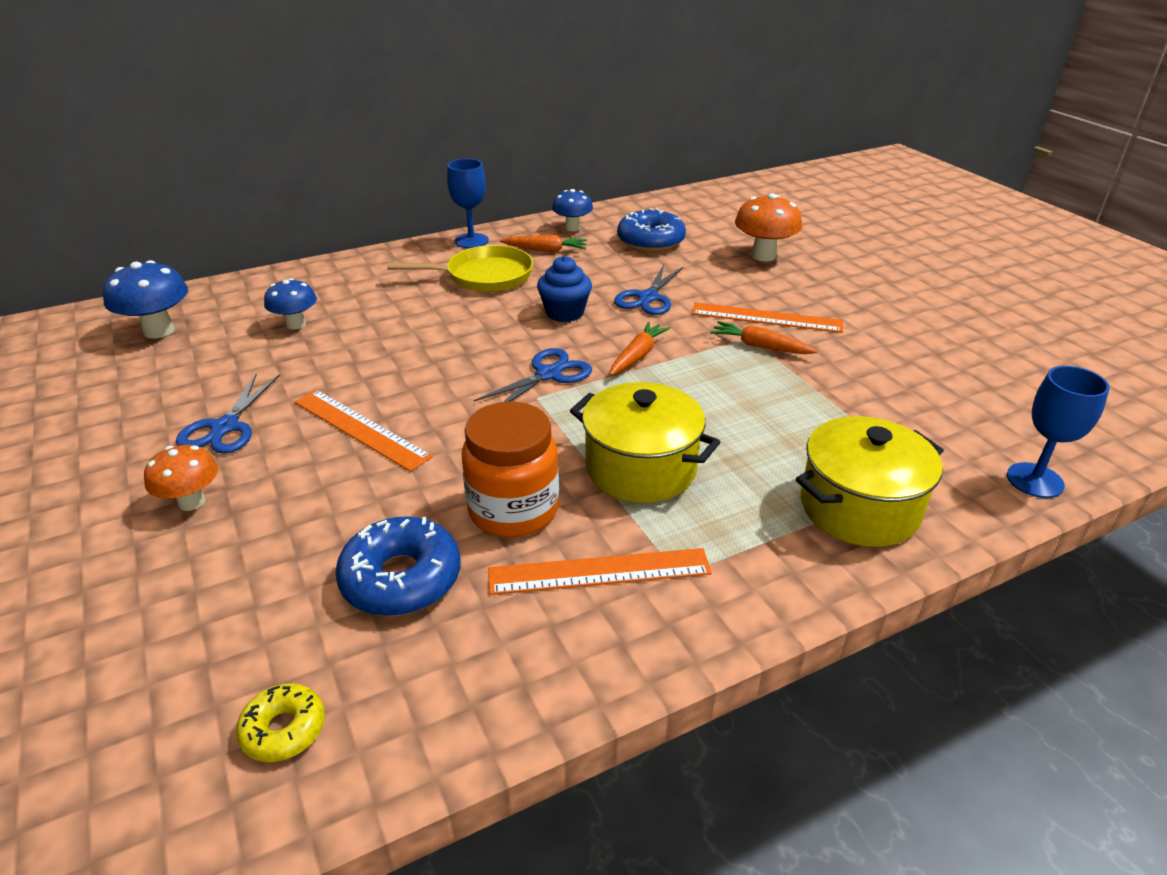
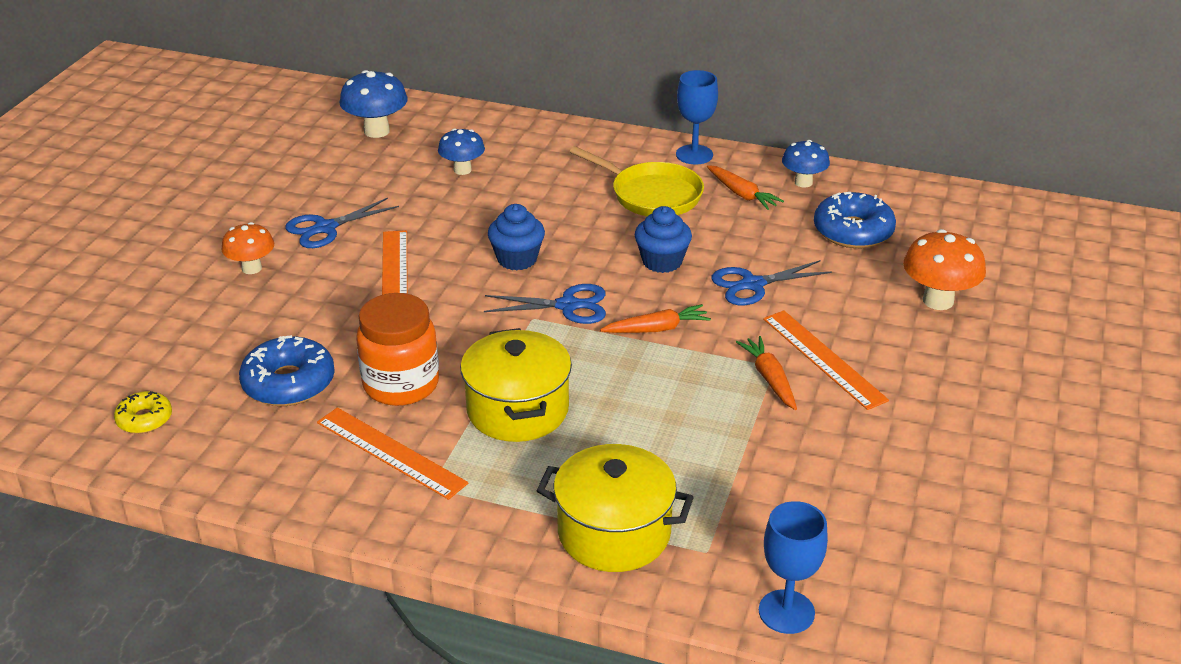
camera: 45 degrees right, 0 degrees up
none -> blue cupcake [488,204,545,270]

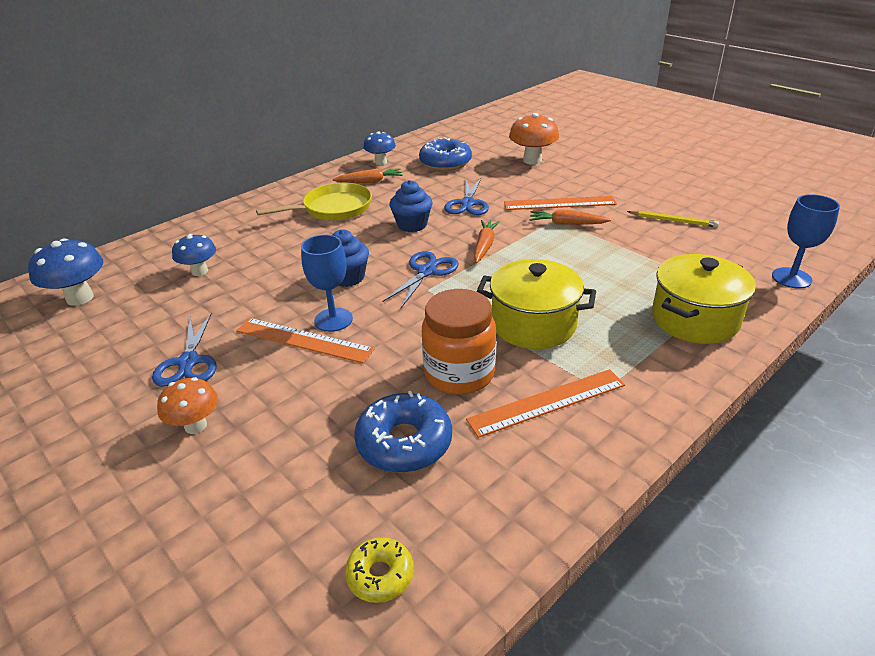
camera: 60 degrees left, 0 degrees up
blue goblet [676,70,718,164] -> blue goblet moved to [301,235,353,332]
none -> yellow pencil [627,210,719,227]

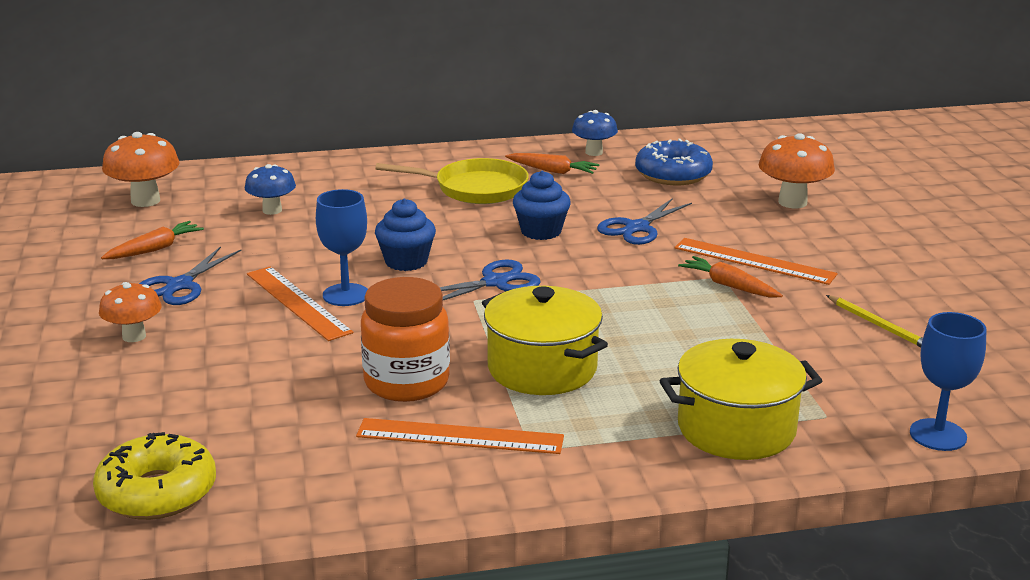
camera: 30 degrees right, 10 degrees down
blue mushroom [28,238,103,306] -> orange mushroom [102,132,180,207]
yellow donut [345,537,414,603] -> yellow donut [93,432,216,520], size x1.73
blue donut [354,391,452,473] -> none
orange carrot [474,220,500,263] -> orange carrot moved to [101,221,204,259]

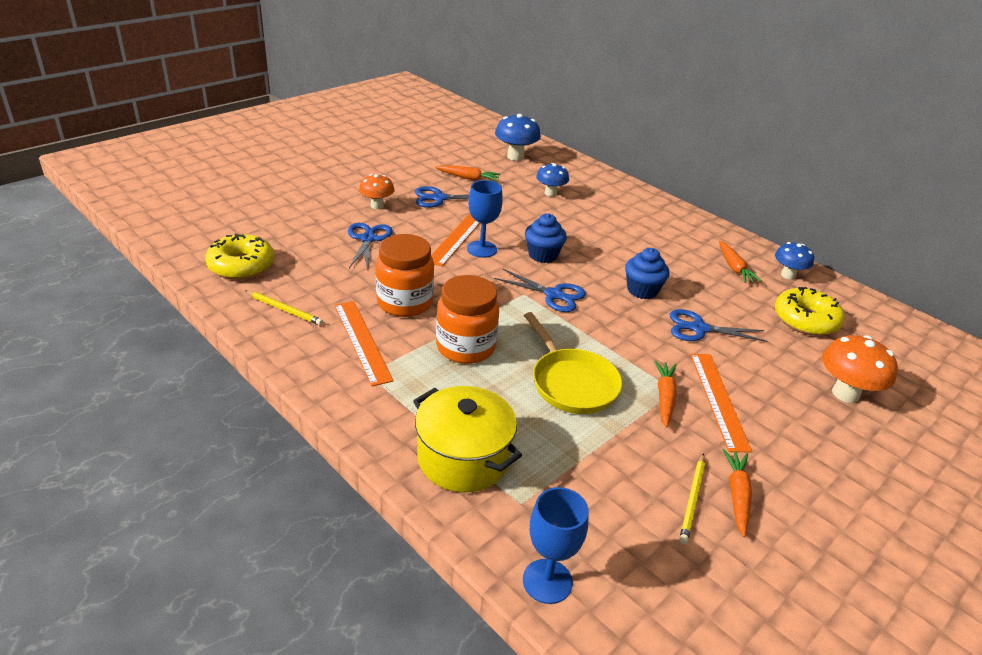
camera: 55 degrees right, 10 degrees up
orange mushroom [102,132,180,207] -> blue mushroom [495,114,541,161]
yellow pan [375,158,529,204] -> yellow pan moved to [524,312,622,414]
yellow pot [482,286,608,395] -> orange jar [436,275,499,364]
blue donut [635,139,713,185] -> yellow donut [775,287,845,336]
none -> yellow pencil [245,291,323,325]
none -> blue scissors [348,223,393,271]
none -> orange carrot [723,449,752,537]

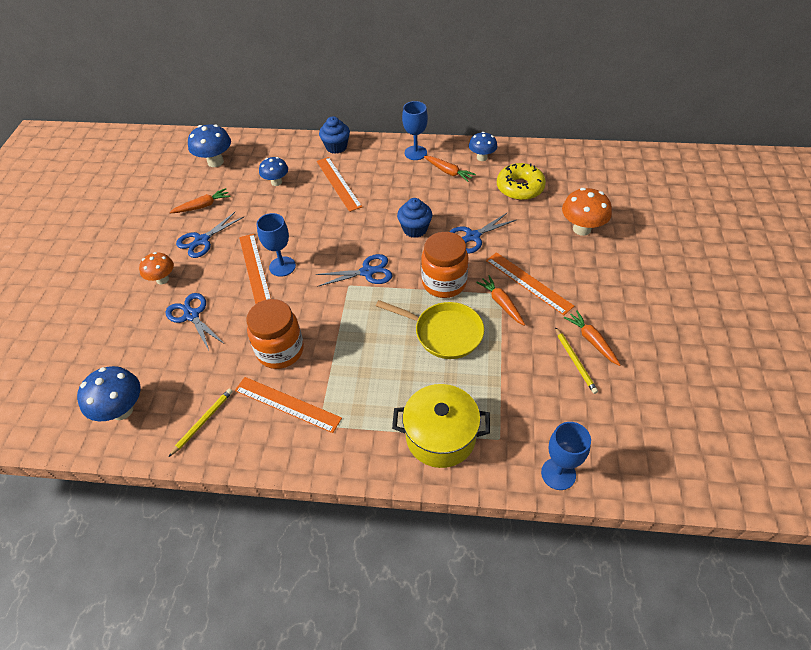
camera: 35 degrees left, 15 degrees up
yellow donut [205,234,274,279] -> blue mushroom [77,366,140,421]
yellow pencil [245,291,323,325] -> yellow pencil turned 45 degrees counterclockwise [169,389,233,457]
orange jar [436,275,499,364] -> orange jar moved to [421,232,469,298]
blue cupcake [525,213,567,263] -> blue cupcake moved to [319,116,350,154]
none -> orange ruler [317,157,362,212]
none -> blue goblet [402,101,428,160]

